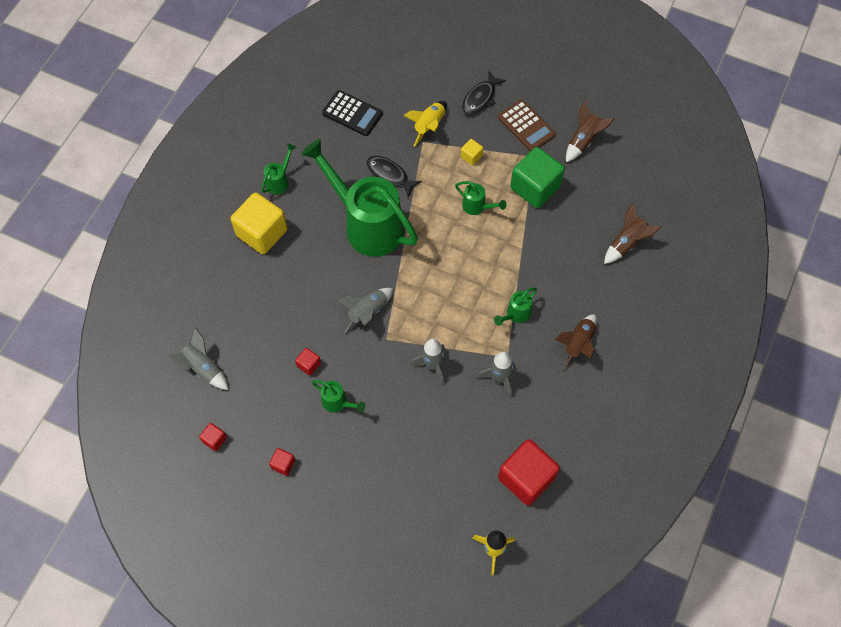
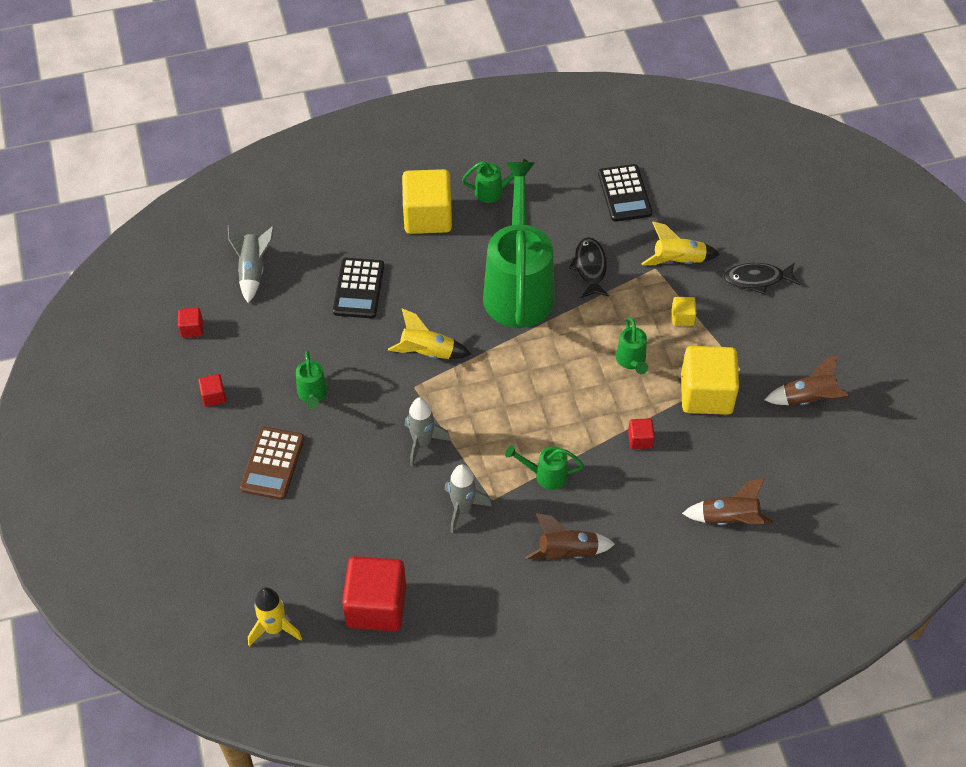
camera: 50 degrees right, 10 degrees down
red cube [295,348,321,376] -> red cube moved to [628,418,655,449]
grey rocket [337,288,393,333] -> yellow rocket [388,308,472,359]
brown calculator [498,100,556,151] -> brown calculator moved to [240,427,305,500]
green cube [510,147,565,208] -> yellow cube [681,346,739,415]
none -> black calculator [333,258,384,318]

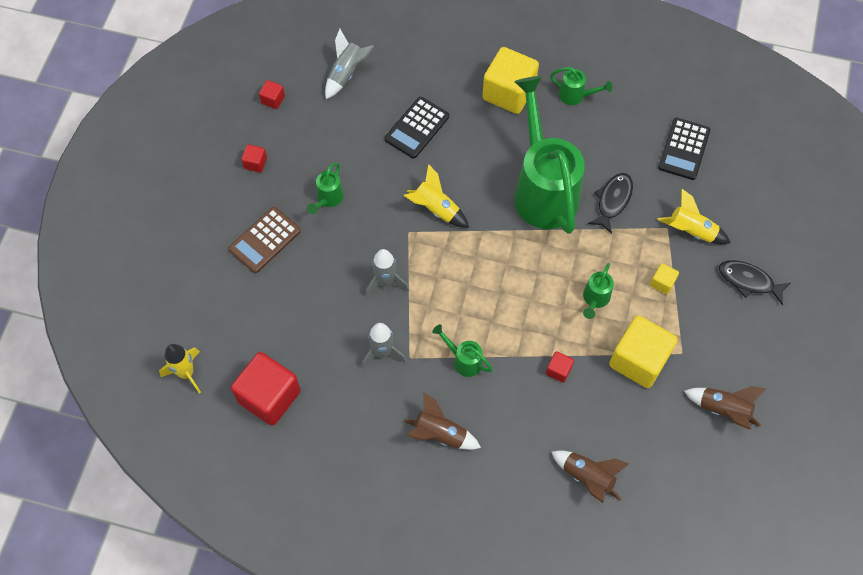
camera: 30 degrees right, 10 degrees up
green watering can [483,162,555,328] -> green watering can turned 45 degrees counterclockwise [514,76,585,234]

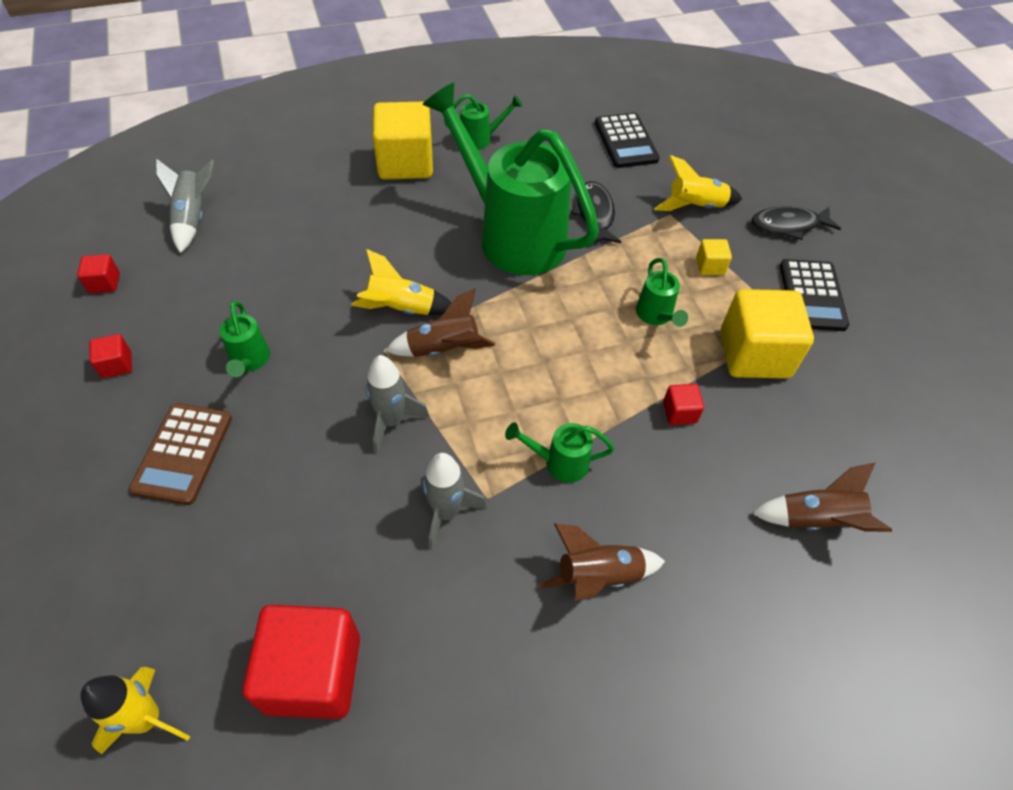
camera: 35 degrees left, 10 degrees down
black calculator [385,97,449,158] -> black calculator moved to [780,259,849,331]
brown rocket [684,386,766,430] -> brown rocket moved to [385,288,495,357]

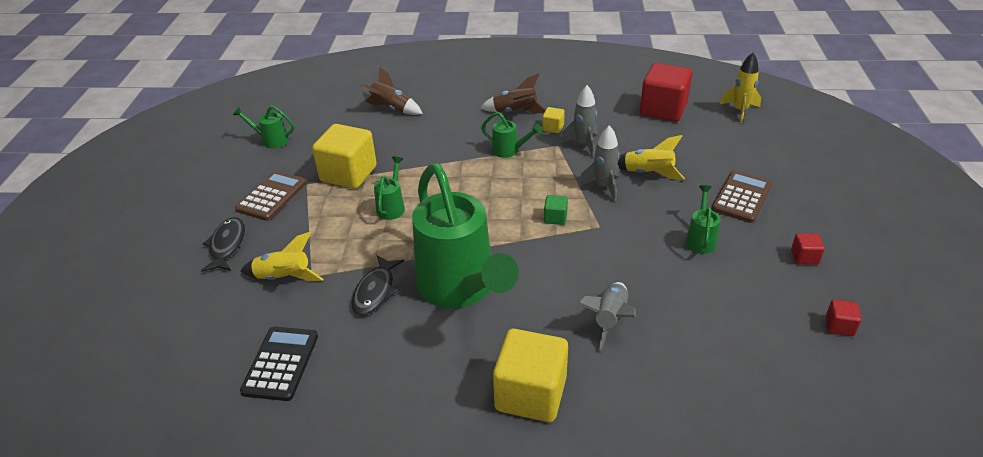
camera: 155 degrees left, 15 degrees down
grey rocket [156,159,214,253] -> grey rocket moved to [578,282,636,352]
yellow rocket [351,249,452,315] -> yellow rocket moved to [618,135,685,180]
brown rocket [385,288,495,357] -> green cube [544,195,568,225]
green watering can [444,94,522,150] -> green watering can moved to [233,106,295,148]
red cube [663,384,704,425] -> none
yellow cube [696,239,732,275] -> yellow cube moved to [542,107,565,133]
black fish [752,206,841,240] -> black fish turned 105 degrees counterclockwise [201,217,245,272]
black calculator [780,259,849,331] -> brown calculator [235,171,307,221]

